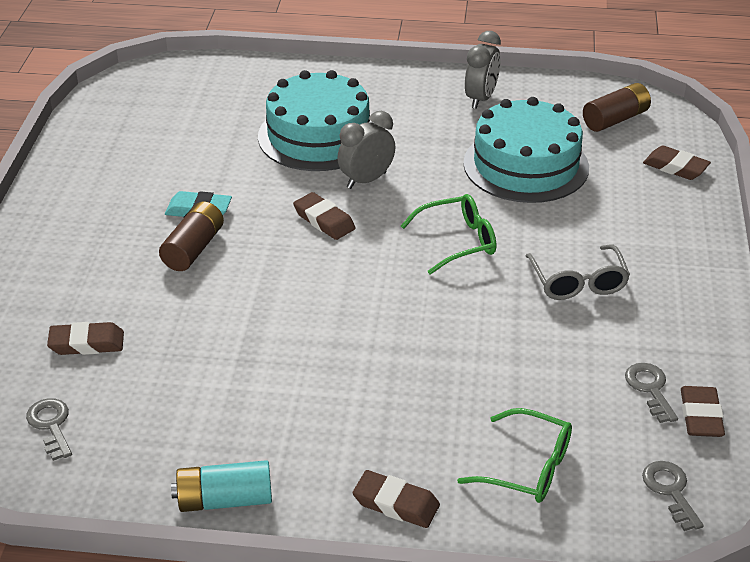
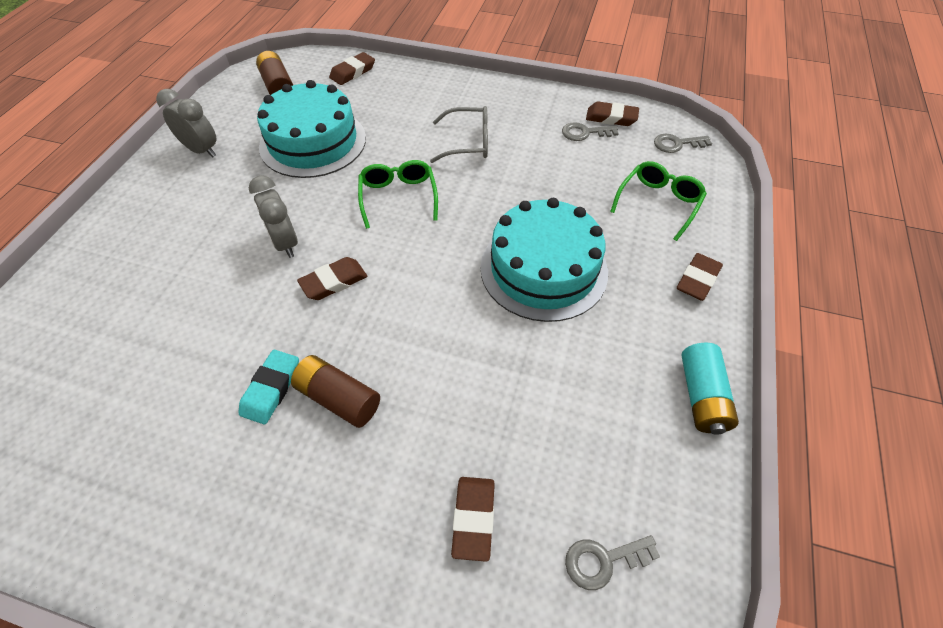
camera: 80 degrees left, 15 degrees up
turquoise cake [258,70,373,171] -> turquoise cake moved to [480,198,608,322]

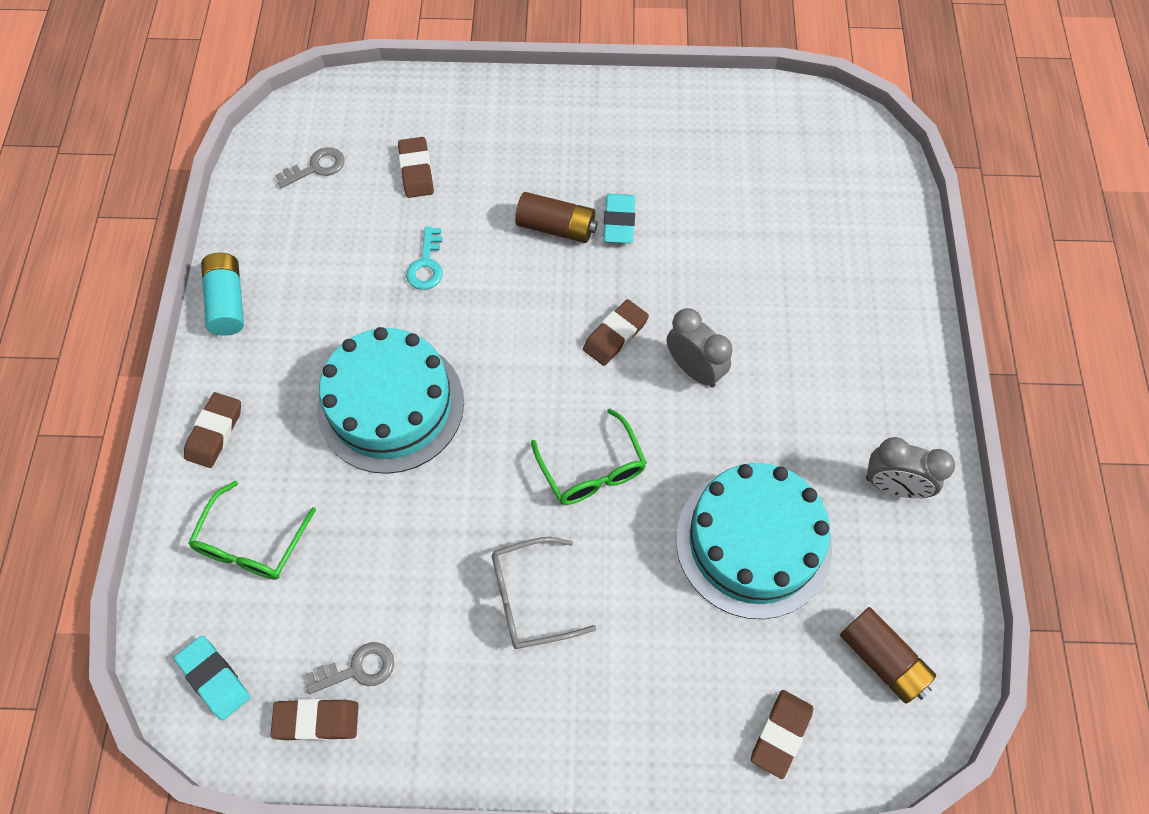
camera: 165 degrees right, 10 degrees up
grey key [654,134,712,153] -> turquoise eraser [174,636,250,720]
none -> turquoise key [406,226,443,290]

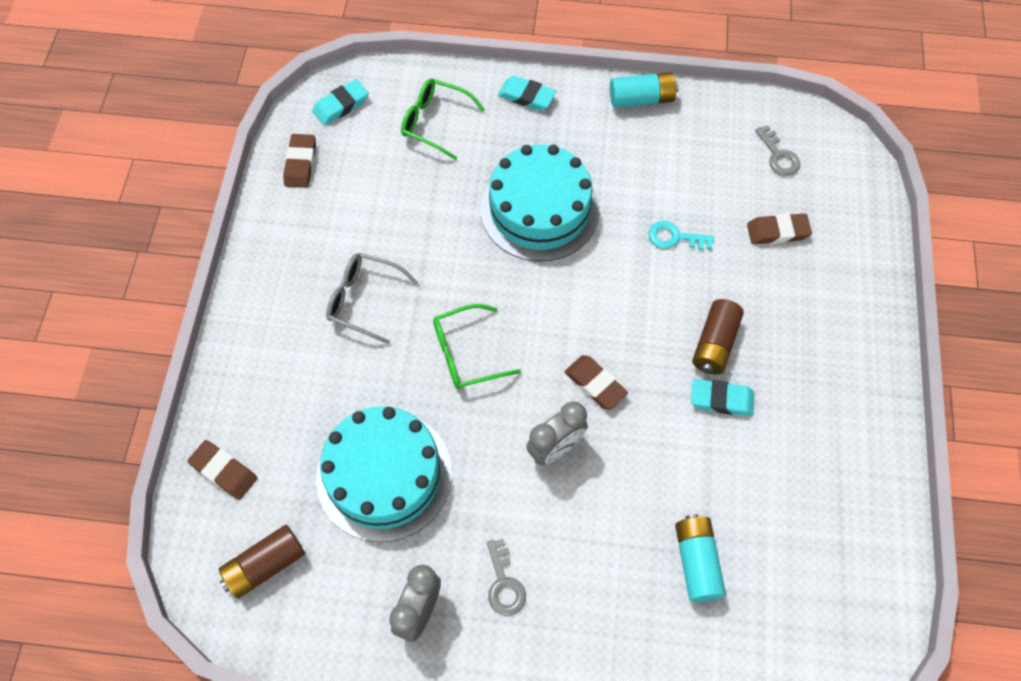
camera: 95 degrees right, 0 degrees up
brown eraser [184,392,241,468] -> turquoise eraser [498,76,556,111]
grey key [305,642,394,694] -> grey key moved to [487,539,526,616]
grey glasses [492,537,597,649] -> grey glasses turned 60 degrees counterclockwise [326,253,418,344]
none -> turquoise battery [675,514,726,602]

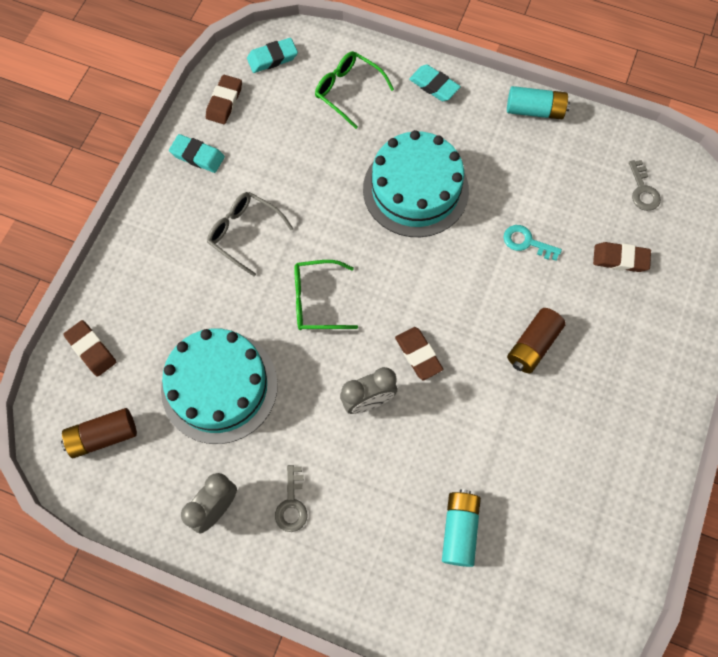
camera: 15 degrees right, 5 degrees up
turquoise eraser [691,379,754,416] -> turquoise eraser moved to [169,134,225,173]

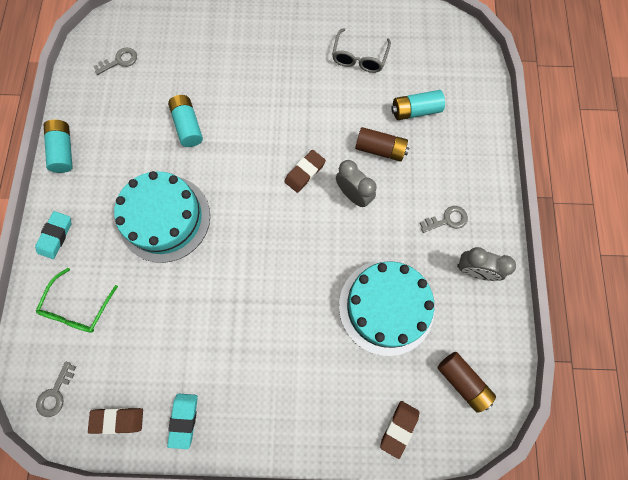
camera: 110 degrees left, 5 degrees up
grey glasses [207,192,294,276] -> grey glasses moved to [332,28,391,73]
turquoise eraser [247,38,298,73] -> grey key [36,362,76,417]
green glasses [294,260,358,330] -> none
turquoise key [504,225,562,261] -> turquoise battery [168,95,203,147]
brown battery [507,308,566,373] -> brown battery moved to [355,127,409,162]
brown eraser [593,242,651,272] -> none

